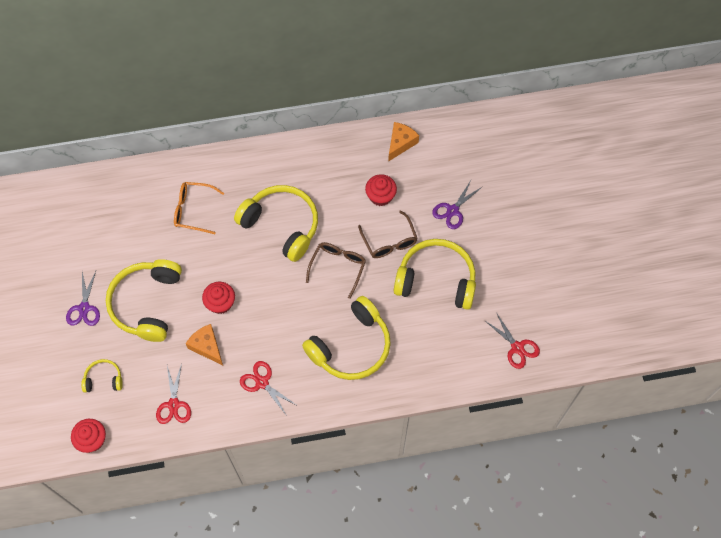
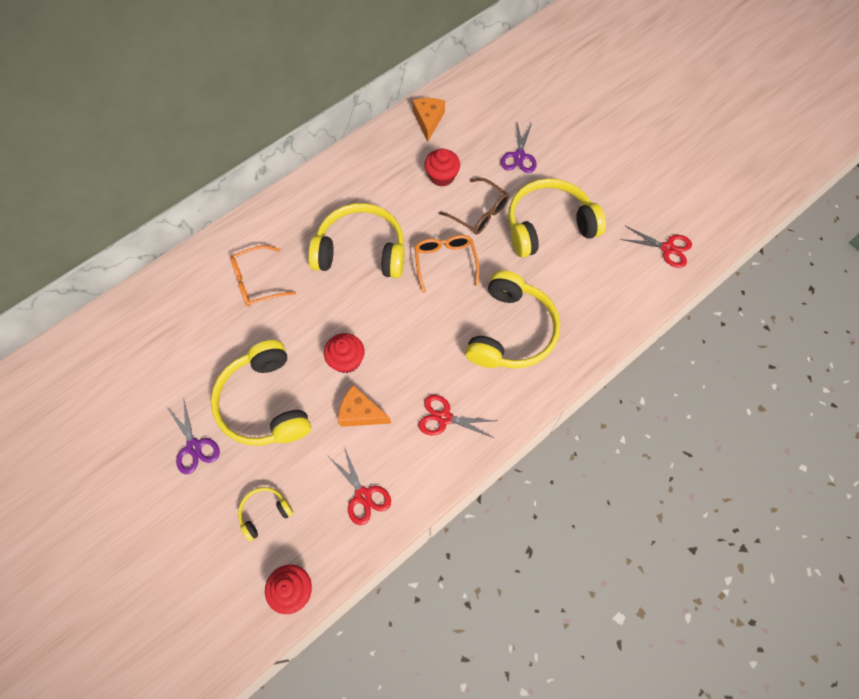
camera: 30 degrees left, 0 degrees up
brown glasses [306,242,366,299] -> orange glasses [414,235,479,293]

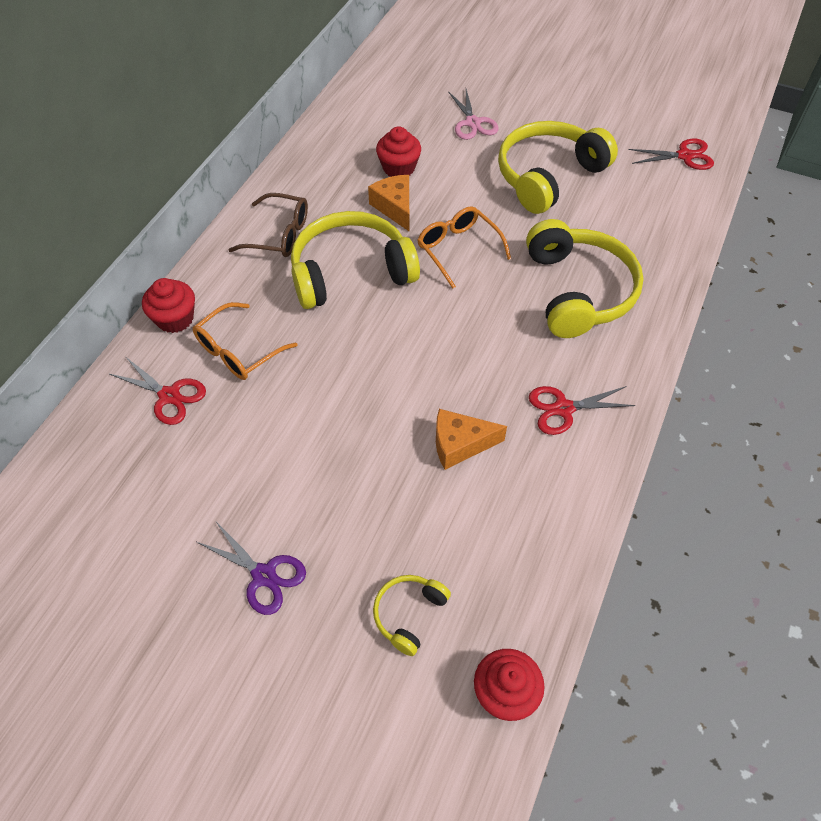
camera: 25 degrees left, 10 degrees down
yellow headphones [211,340,311,446] -> none
red cupcake [324,333,365,373] -> red cupcake moved to [142,278,195,333]
red scissors [328,447,391,525] -> red scissors moved to [110,357,206,425]
orange cheese [413,98,445,142] -> orange cheese moved to [368,175,409,231]
brown glasses [439,178,509,235] -> brown glasses moved to [229,193,308,257]
purple scissors [501,122,537,173] -> pink scissors [448,89,499,140]

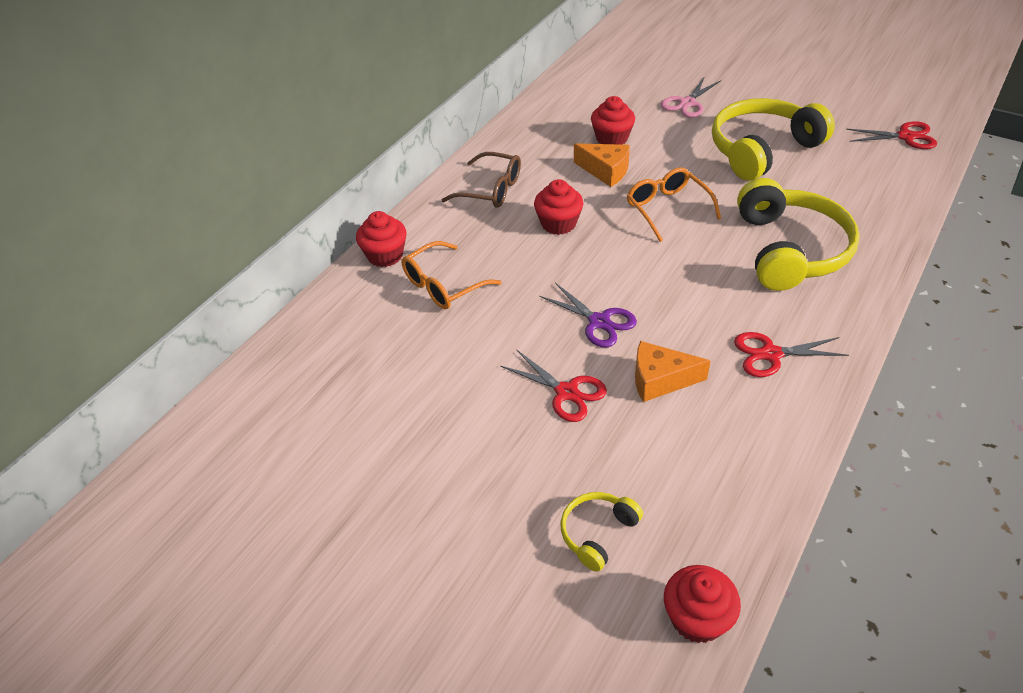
camera: 10 degrees right, 10 degrees down
red scissors [110,357,206,425] -> red scissors moved to [500,349,607,422]
purple scissors [197,522,306,615] -> purple scissors moved to [539,283,637,347]
yellow headphones [291,211,420,309] -> red cupcake [534,179,583,235]
orange cheese [368,175,409,231] -> orange cheese turned 135 degrees clockwise [574,143,630,187]
pink scissors [448,89,499,140] -> pink scissors turned 45 degrees clockwise [661,76,721,118]

